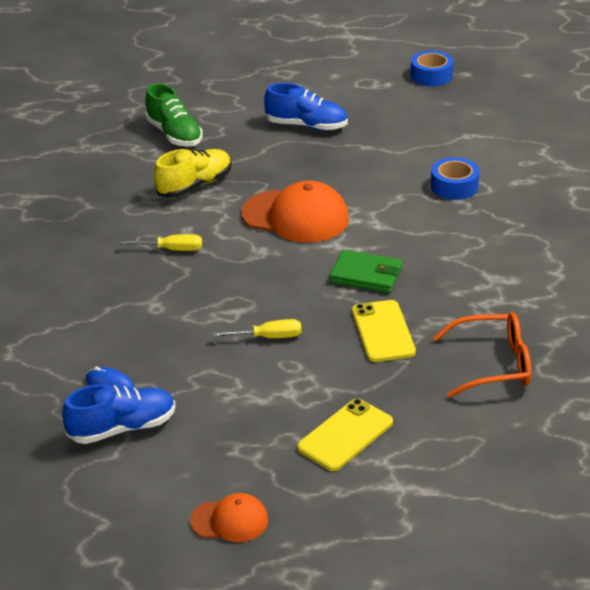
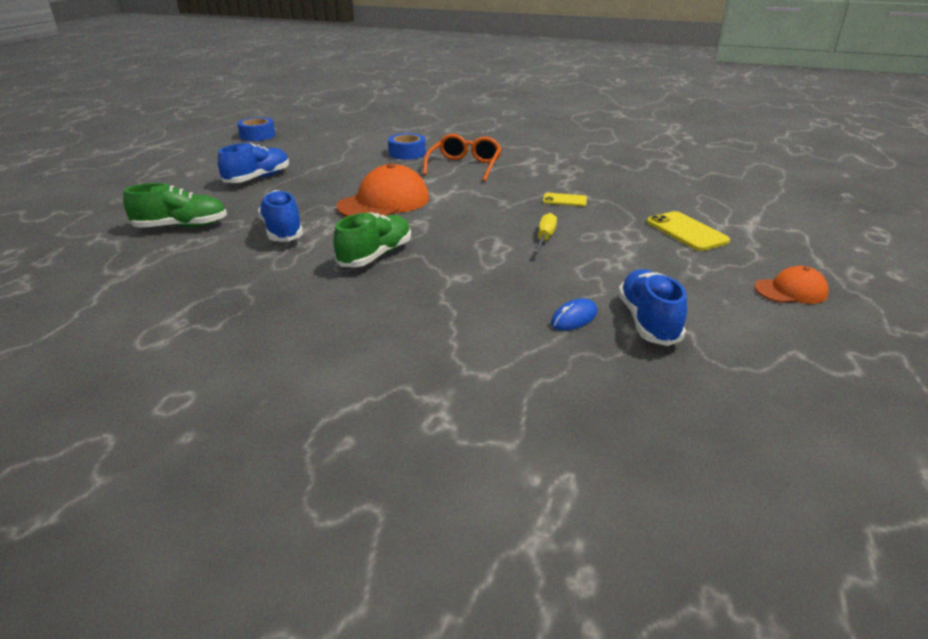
camera: 70 degrees left, 5 degrees down
yellow screwdriver [120,234,202,251] -> green shoe [333,212,411,267]
yellow shoe [154,149,232,198] -> blue shoe [258,190,303,242]
orange cap [190,493,268,542] -> orange cap turned 60 degrees clockwise [754,266,829,304]
green wallet [330,250,403,293] -> none
yellow phone [352,300,416,362] -> yellow phone [543,193,587,206], size x0.60
orange glasses [433,312,531,398] -> orange glasses moved to [423,134,502,181]

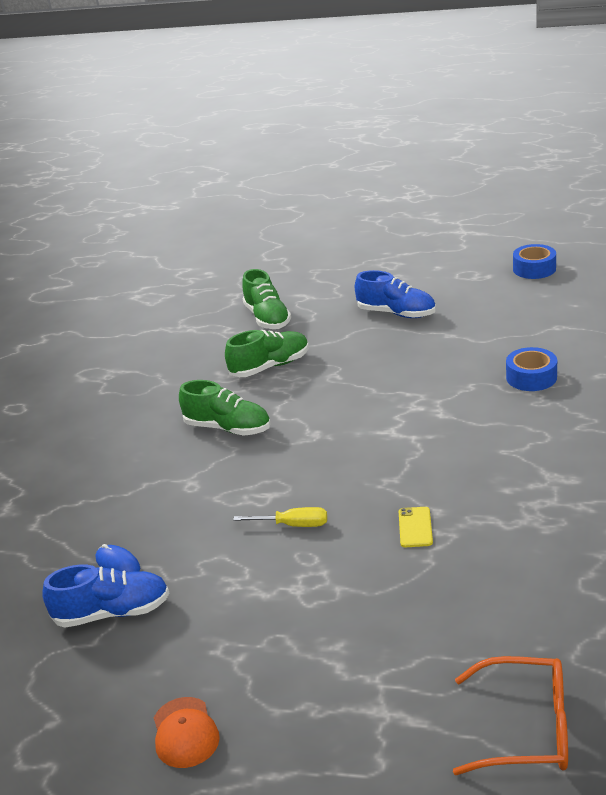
camera: 85 degrees right, 0 degrees up
blue shoe [258,190,303,242] -> green shoe [225,330,309,377]
orange cap [337,163,429,217] -> none
orange glasses [423,134,502,181] -> orange glasses moved to [453,656,568,775]
yellow phone [647,211,730,251] -> none

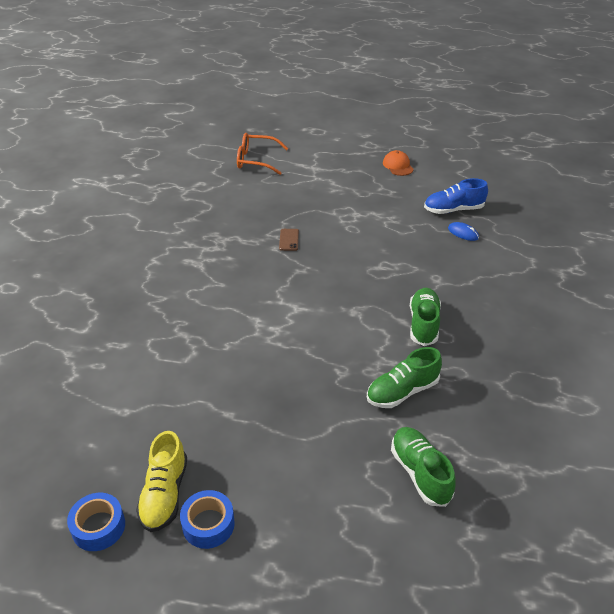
camera: 175 degrees right, 10 degrees up
green shoe [179,380,271,436] -> green shoe turned 75 degrees clockwise [410,288,441,346]
yellow screwdriver [233,507,327,527] -> none
blue shoe [355,270,436,318] -> none
yellow phone [399,507,433,547] -> brown phone [279,229,299,251]
blue tape [506,347,557,391] -> blue tape moved to [180,490,235,549]
none -> yellow shoe [136,431,187,532]

